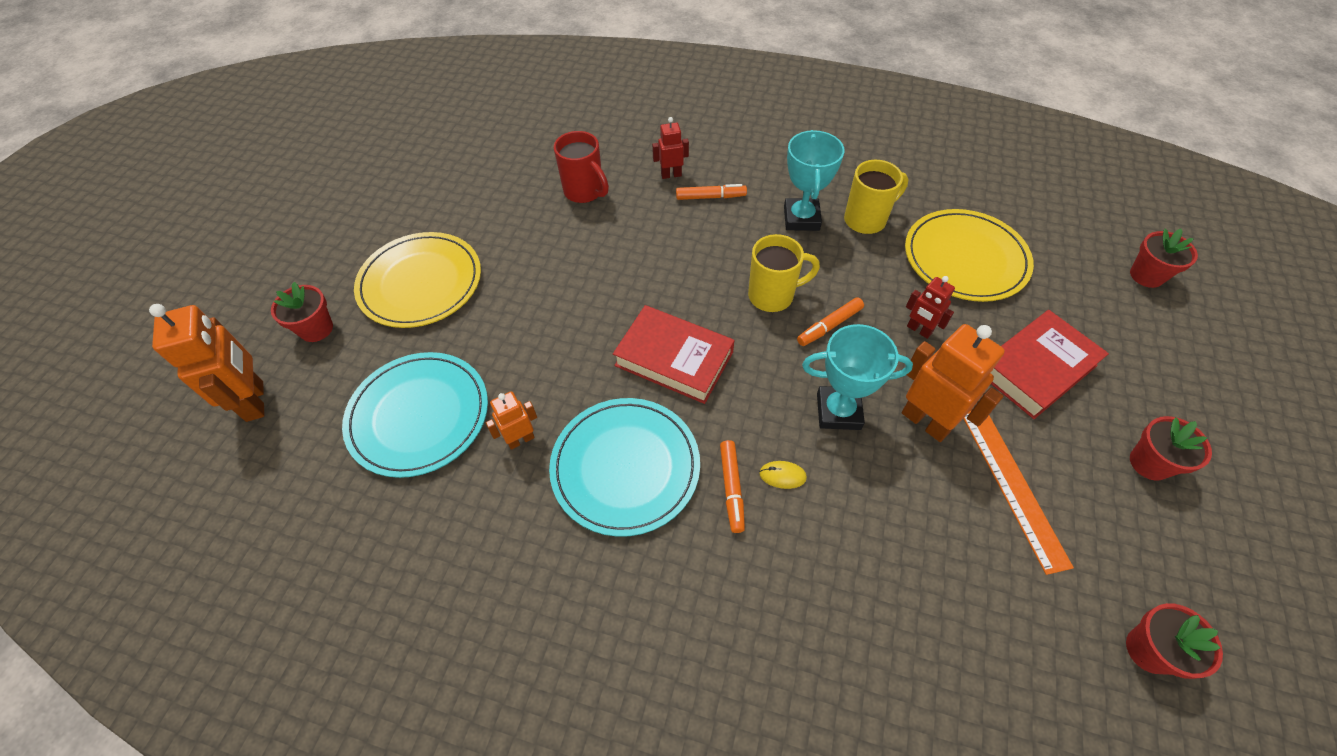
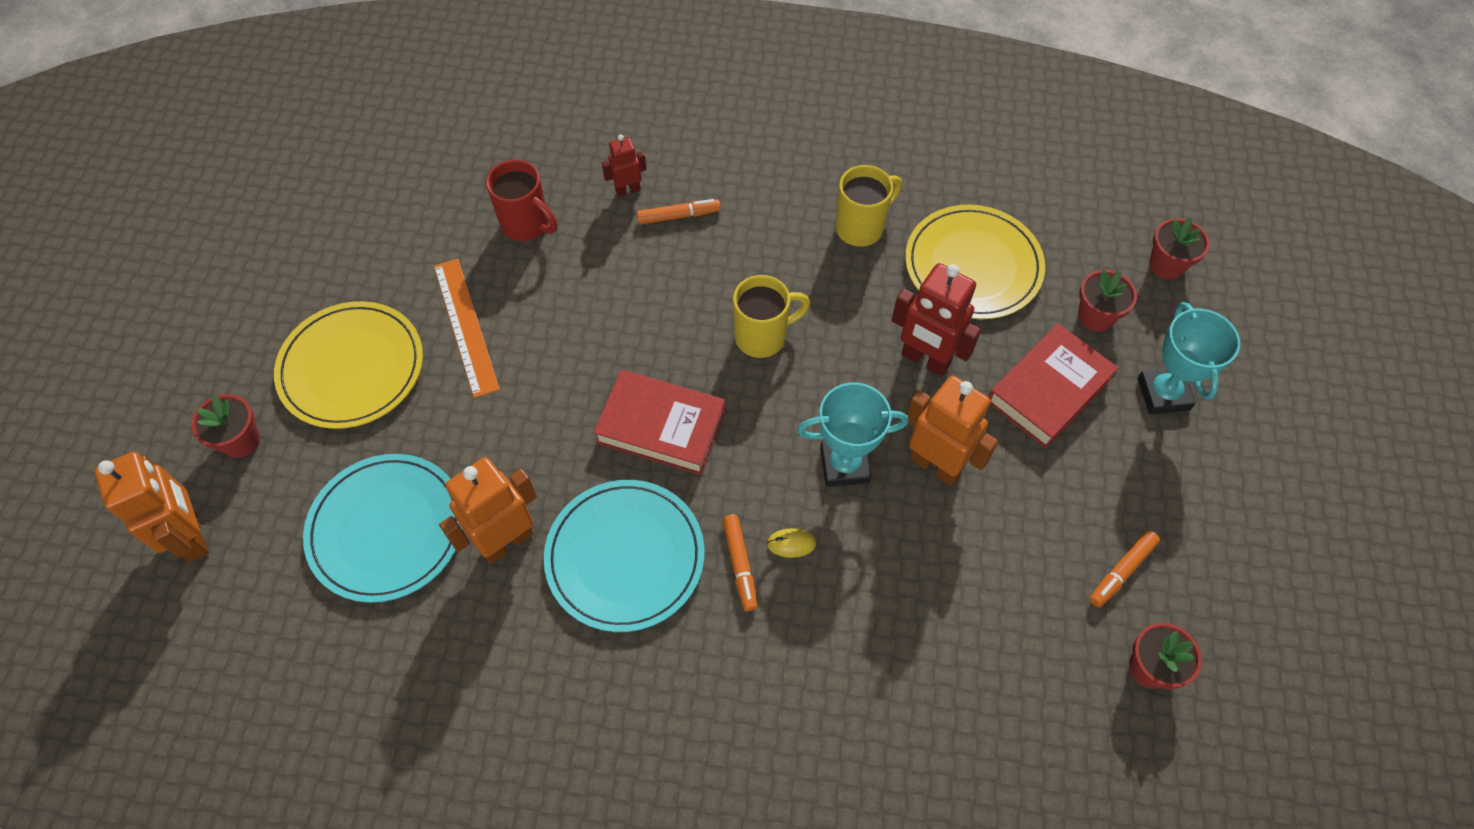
camera: 10 degrees left, 5 degrees up
orange robot [486,391,537,450] -> orange robot [439,457,537,564], size x1.81
turquoise trophy [784,130,844,231] -> turquoise trophy moved to [1137,302,1240,415]
orange marker [797,297,864,346] -> orange marker moved to [1090,530,1160,607]
red robot [906,276,955,339] -> red robot [891,263,981,377], size x1.81
orange ruler [963,409,1074,575] -> orange ruler moved to [434,259,500,398]
red flower pot [1130,416,1212,481] -> red flower pot moved to [1078,270,1137,332]

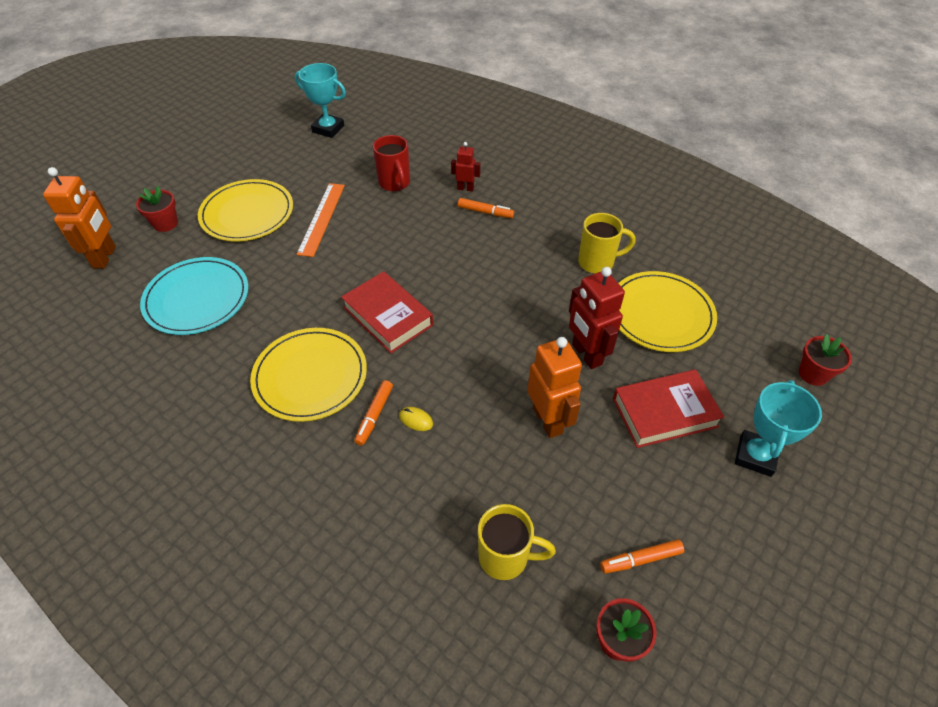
camera: 30 degrees right, 10 degrees down
orange robot [439,457,537,564] -> none
turquoise plate [544,480,704,632] -> yellow plate [250,328,367,422]
yellow mug [733,275,810,358] -> yellow mug moved to [478,504,556,580]
turquoise trophy [797,382,909,487] -> turquoise trophy moved to [295,63,346,138]
red flower pot [1078,270,1137,332] -> none

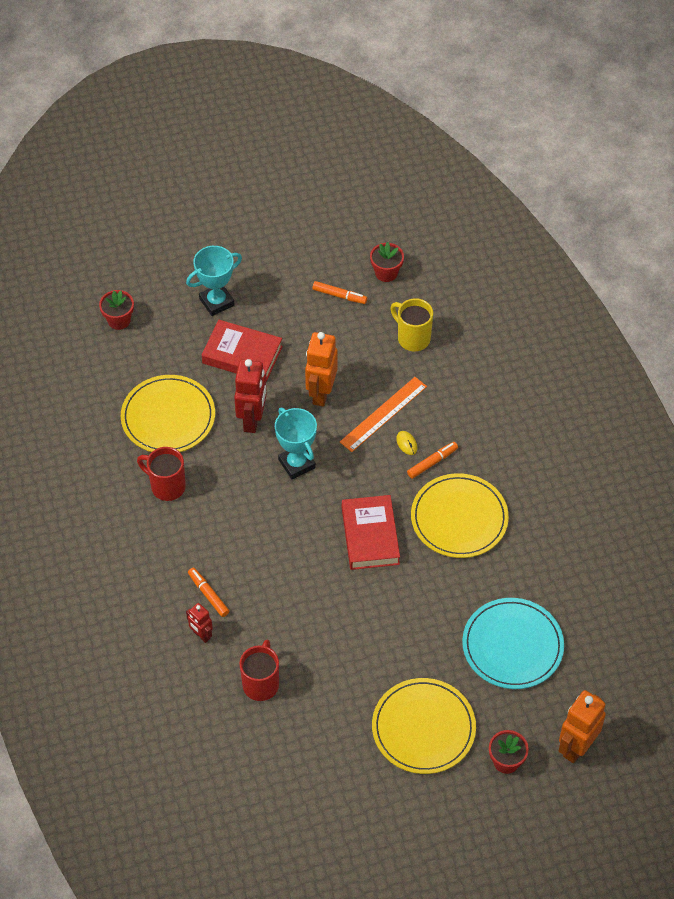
camera: 145 degrees left, 5 degrees up
turquoise trophy [295,63,346,138] -> turquoise trophy moved to [275,408,317,479]
orange ruler [296,183,345,257] -> orange ruler moved to [340,377,427,452]
yellow mug [578,213,635,274] -> red mug [137,447,186,501]

